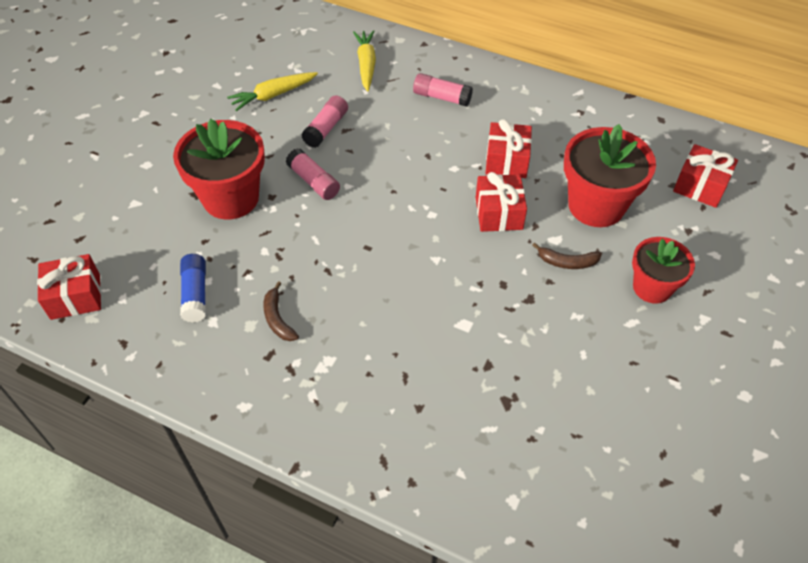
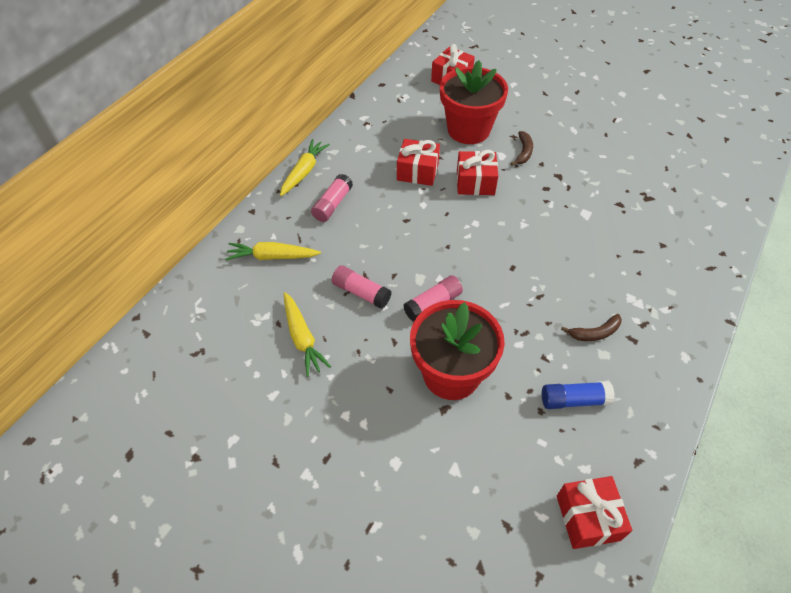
camera: 85 degrees left, 0 degrees up
red flower pot [632,237,695,304] -> none
none -> yellow carrot [280,139,330,196]

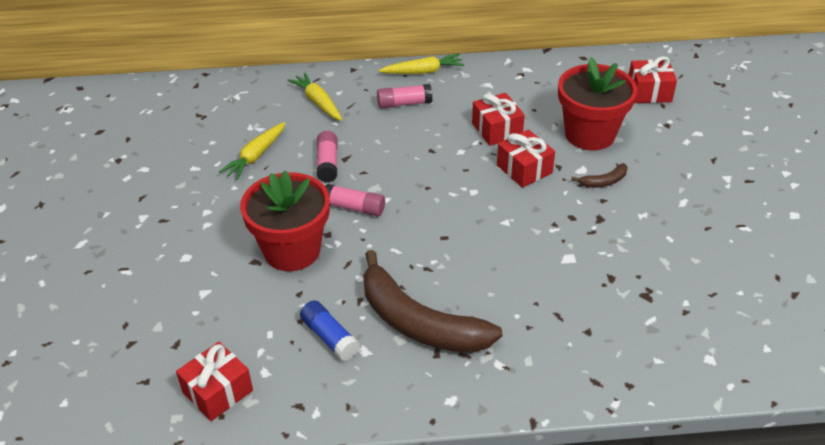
camera: 55 degrees right, 10 degrees down
brown banana [561,314,622,341] -> brown banana [363,250,503,353], size x2.45

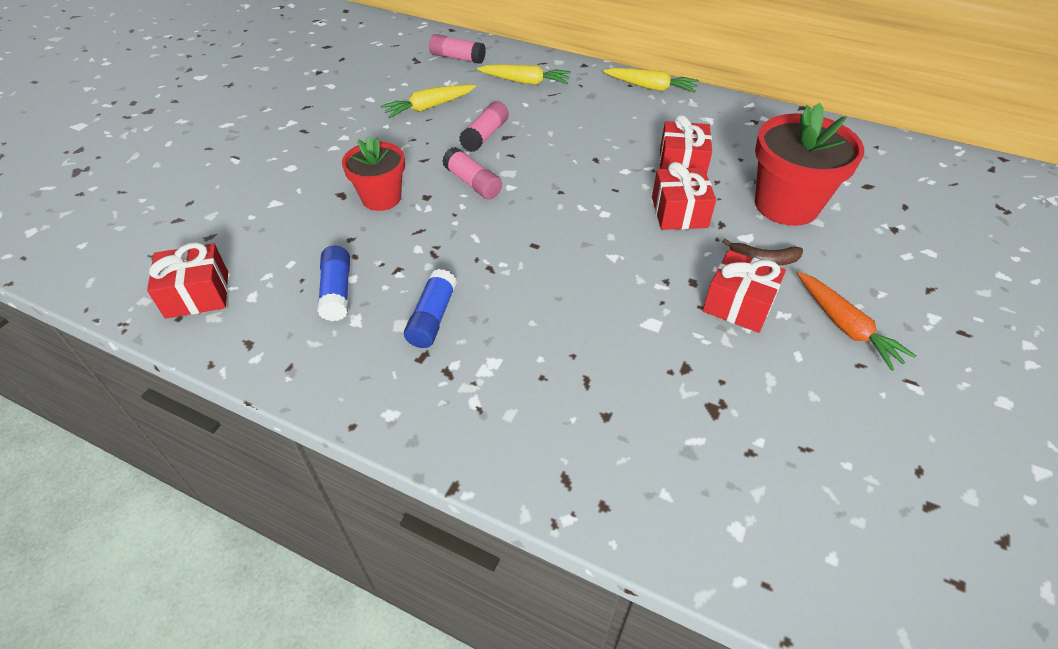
camera: 30 degrees right, 5 degrees up
red flower pot [240,171,330,271] -> red flower pot [342,136,405,211], size x0.63
yellow carrot [287,73,342,121] -> yellow carrot turned 105 degrees clockwise [477,64,571,85]
brown banana [363,250,503,353] -> blue glue stick [404,269,457,348]
pink glue stick [377,84,432,109] -> pink glue stick moved to [429,34,486,64]
red gift [629,56,677,103] -> red gift moved to [702,250,786,333]
none -> orange carrot [797,272,916,371]

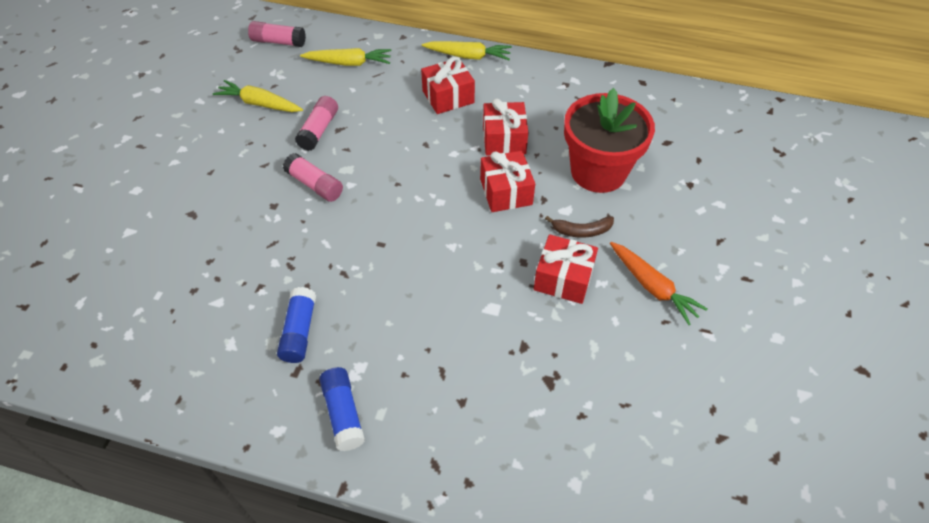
camera: 10 degrees left, 5 degrees up
red gift [147,242,228,319] -> red gift moved to [421,56,475,114]
blue glue stick [317,246,350,321] -> blue glue stick moved to [319,367,365,451]
red flower pot [342,136,405,211] -> none
yellow carrot [380,84,476,118] -> yellow carrot turned 60 degrees clockwise [213,80,303,112]

